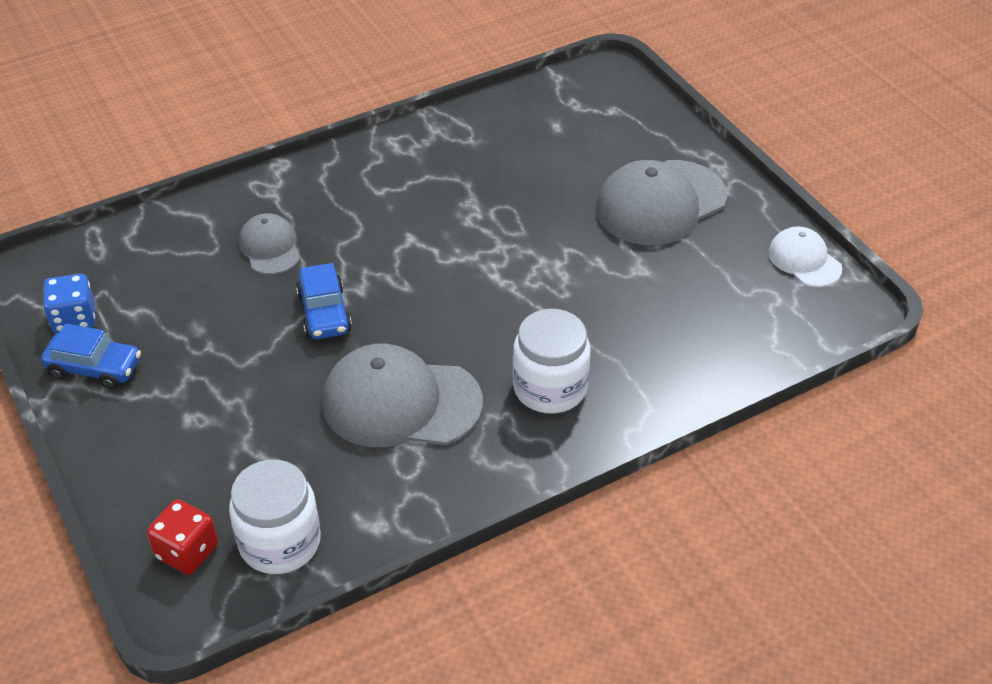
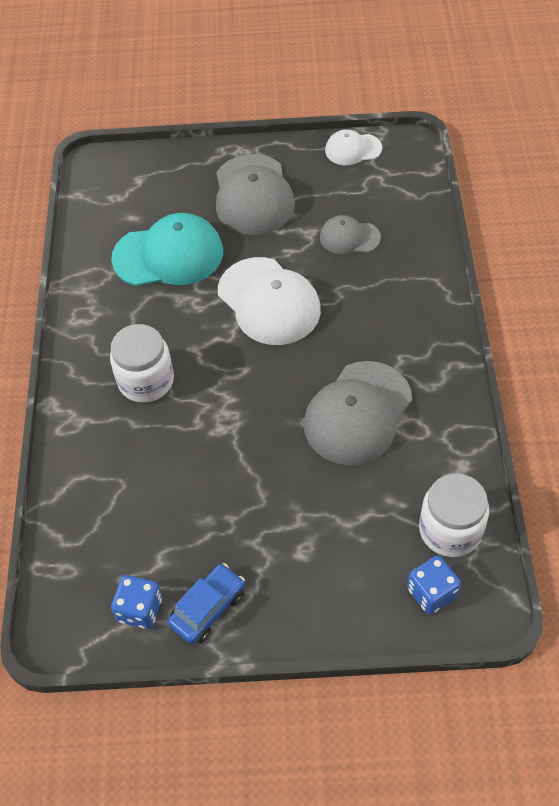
camera: 60 degrees left, 10 degrees up
red dice [147,499,218,575] -> blue dice [407,555,461,615]
grey cap [239,213,300,275] -> grey cap moved to [320,215,381,254]
blue car [296,263,352,339] -> none
white jar [513,309,591,413] -> white jar moved to [110,324,174,403]
none -> turquoise cap [111,213,223,286]
none -> white cap [218,257,321,345]

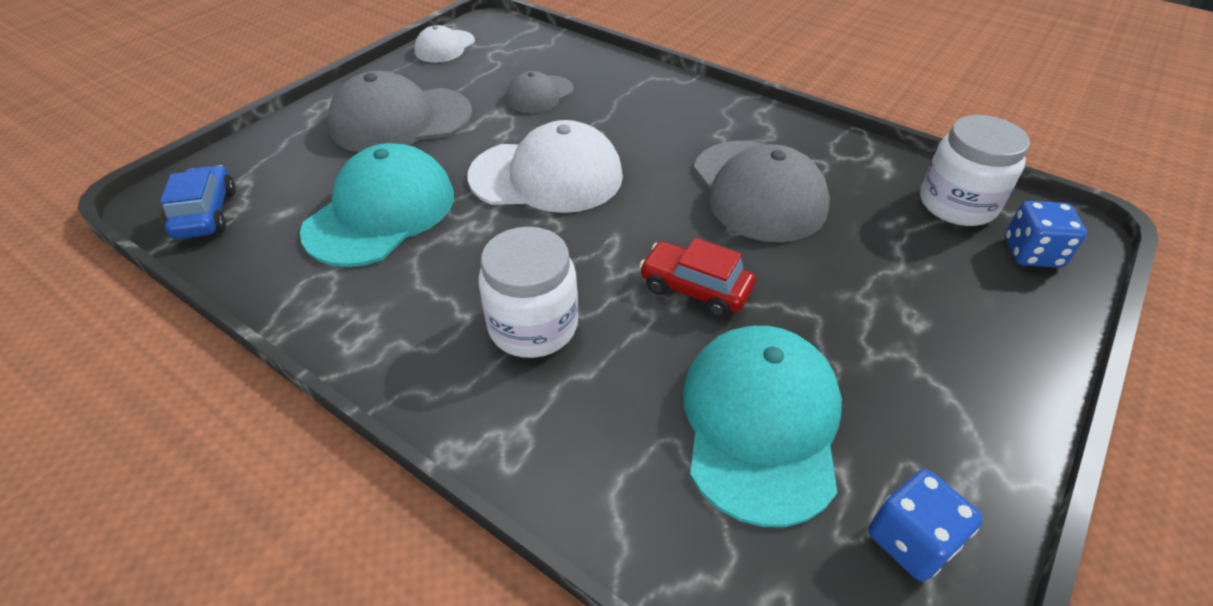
camera: 55 degrees left, 10 degrees down
blue car [167,563,245,644] -> blue car moved to [160,165,235,239]
grey cap [216,154,295,235] -> grey cap turned 135 degrees clockwise [327,71,472,152]
none -> red car [639,238,756,318]
none -> turquoise cap [683,326,842,527]

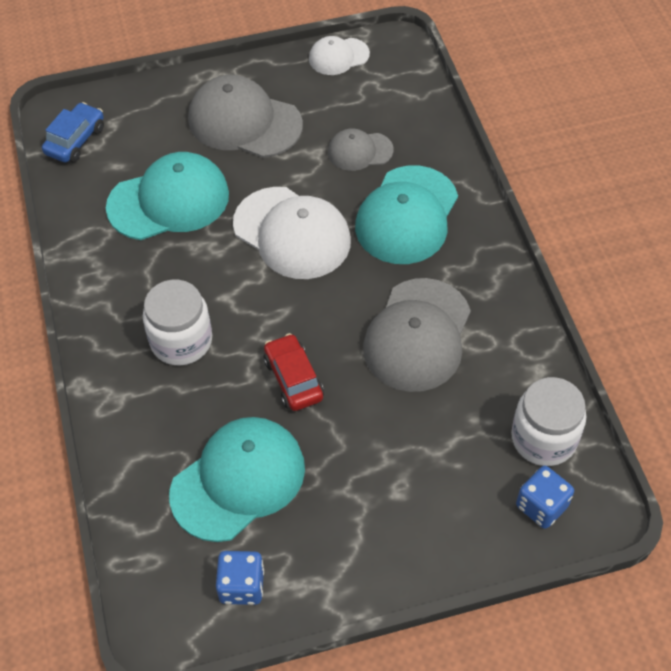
camera: 40 degrees right, 10 degrees up
none -> turquoise cap [355,165,458,264]

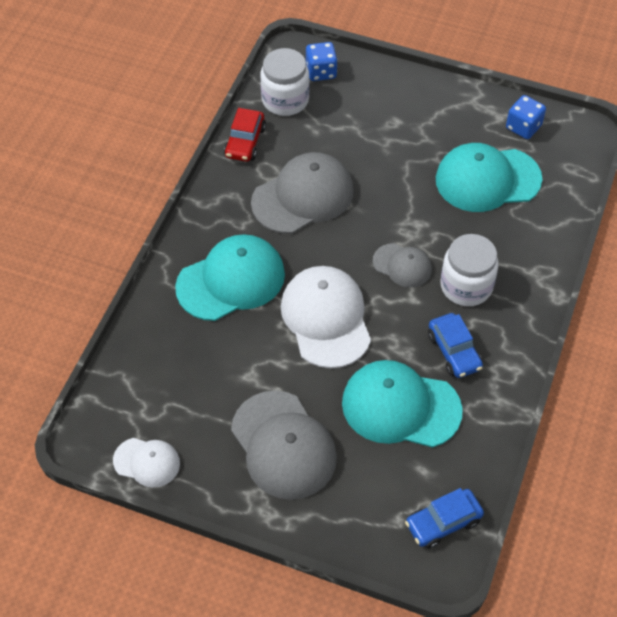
camera: 145 degrees left, 0 degrees up
red car [264,333,324,411] -> red car moved to [224,108,266,162]
grey cap [328,128,393,171] -> grey cap moved to [373,243,432,288]
none -> blue car [428,313,483,378]

